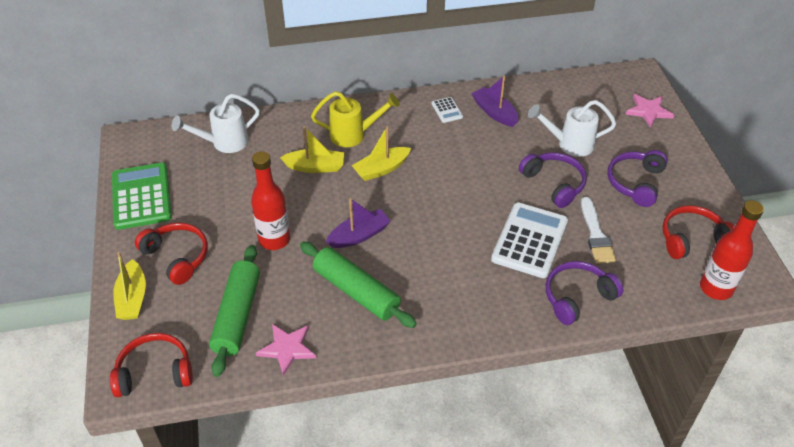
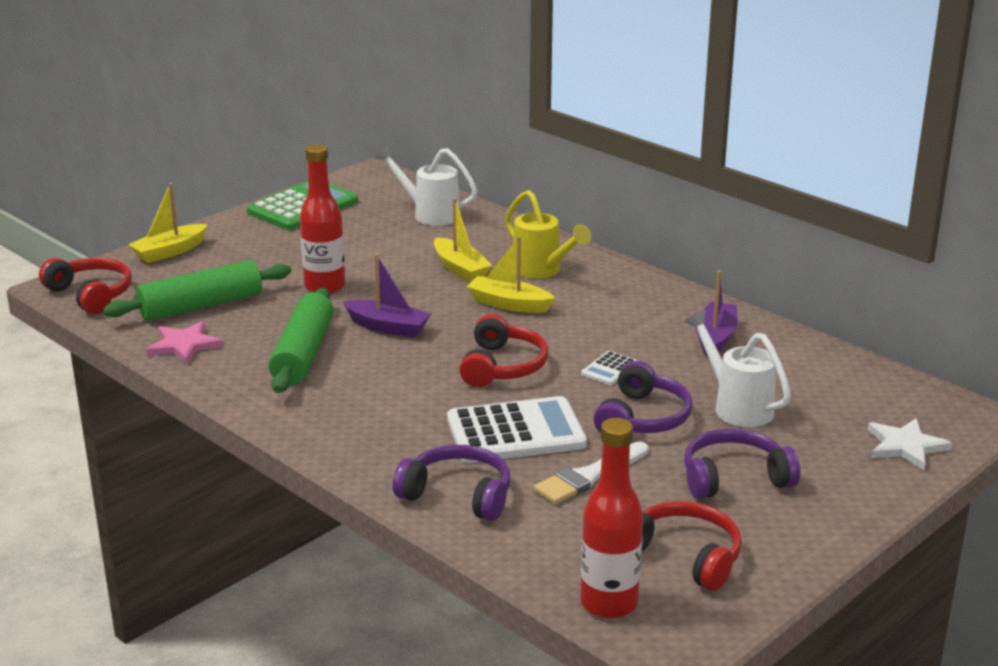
camera: 55 degrees right, 20 degrees down
red headphones [135,223,208,285] -> red headphones moved to [459,314,548,387]
white calculator [432,97,463,123] -> white calculator moved to [581,351,637,385]
pink star [626,94,674,128] -> white star [868,418,952,471]

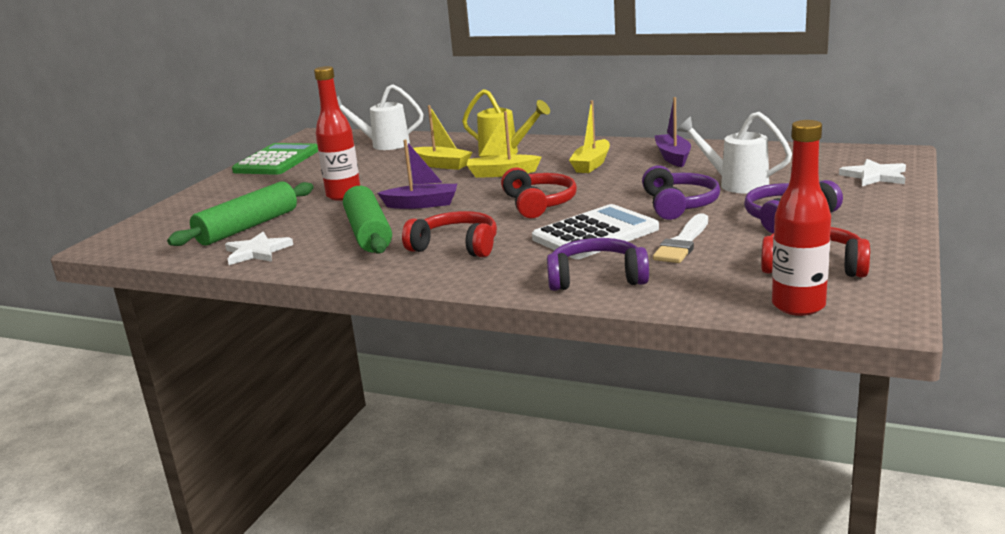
camera: 20 degrees left, 5 degrees down
red headphones [39,257,132,314] -> red headphones moved to [402,211,497,257]
yellow boat [128,183,207,263] -> yellow boat moved to [569,100,610,173]
pink star [146,321,223,364] -> white star [225,232,293,265]
white calculator [581,351,637,385] -> none

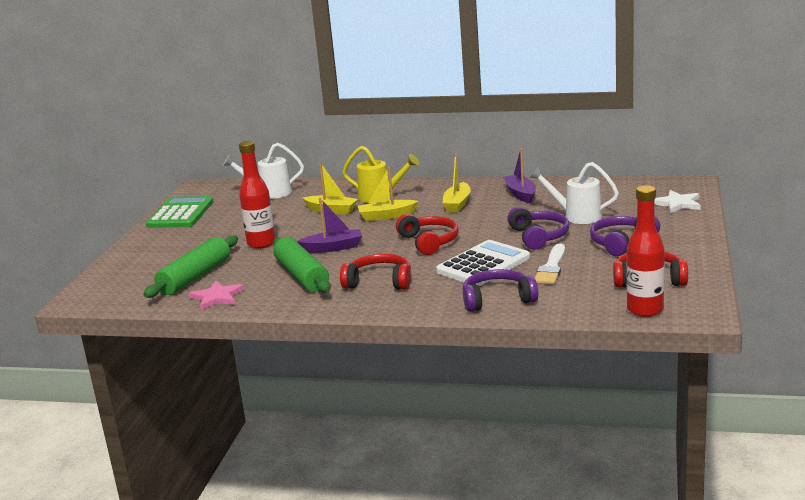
camera: 10 degrees left, 0 degrees up
white star [225,232,293,265] -> pink star [189,281,245,310]

